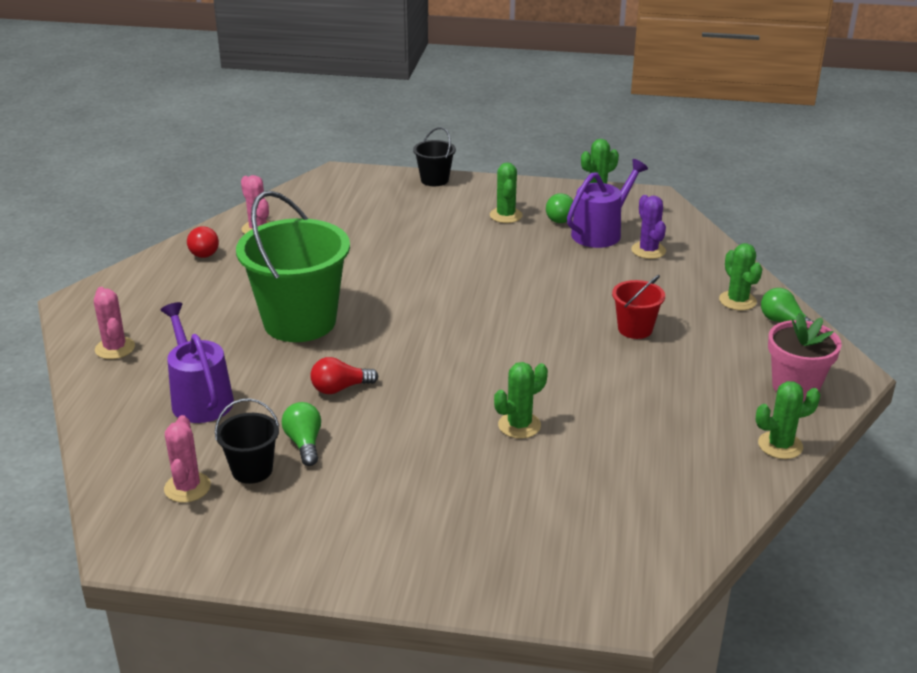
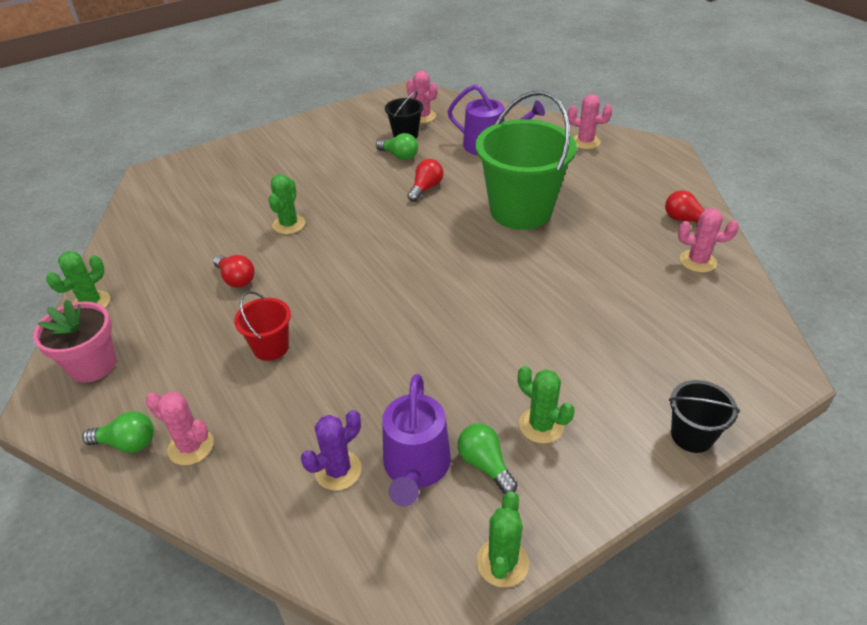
camera: 140 degrees right, 10 degrees up
purple cactus [631,195,666,259] -> purple cactus turned 75 degrees counterclockwise [301,410,362,491]
green cactus [719,243,762,310] -> pink cactus [146,392,214,465]
none -> red light bulb [213,255,255,288]

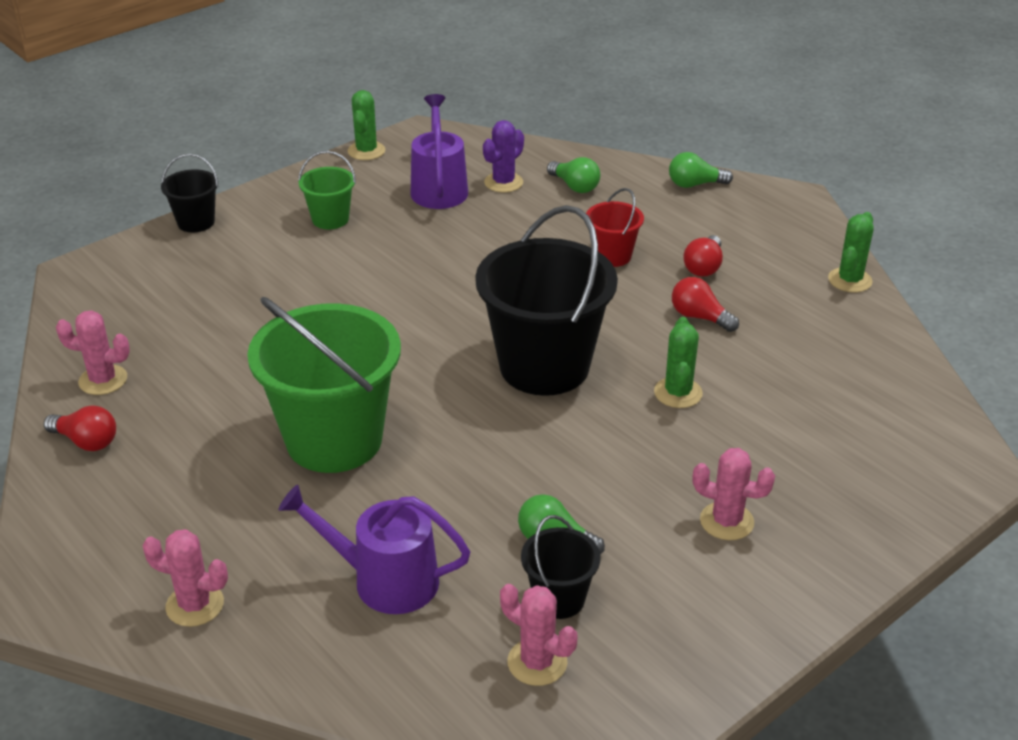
camera: 170 degrees right, 5 degrees down
pink flower pot [33,300,116,383] -> none
pink cactus [146,392,214,465] -> pink cactus moved to [693,448,775,540]
red light bulb [407,159,443,202] -> red light bulb moved to [683,235,723,277]
green light bulb [458,424,518,494] -> green light bulb moved to [547,157,600,193]
green cactus [518,366,575,444] -> green bucket [298,151,356,229]
none -> black bucket [475,205,618,396]

